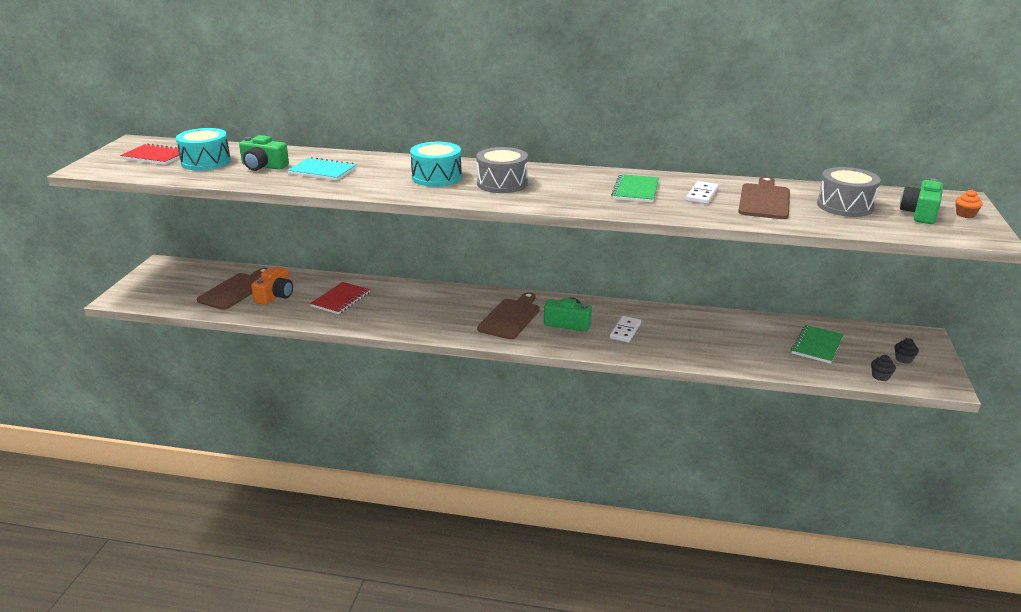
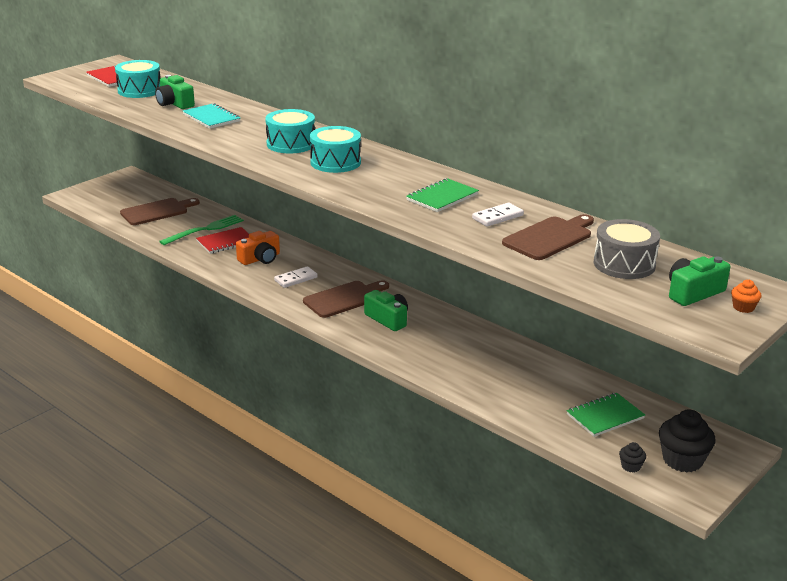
camera: 30 degrees right, 0 degrees up
orange camera [251,267,293,305] -> orange camera moved to [236,231,280,265]
grey drum [476,147,528,193] -> turquoise drum [310,126,361,173]
white domino [610,316,641,343] -> white domino moved to [274,266,318,288]
black cupcake [895,338,919,364] -> black cupcake [659,409,716,473], size x2.08
none -> green fork [159,215,244,245]

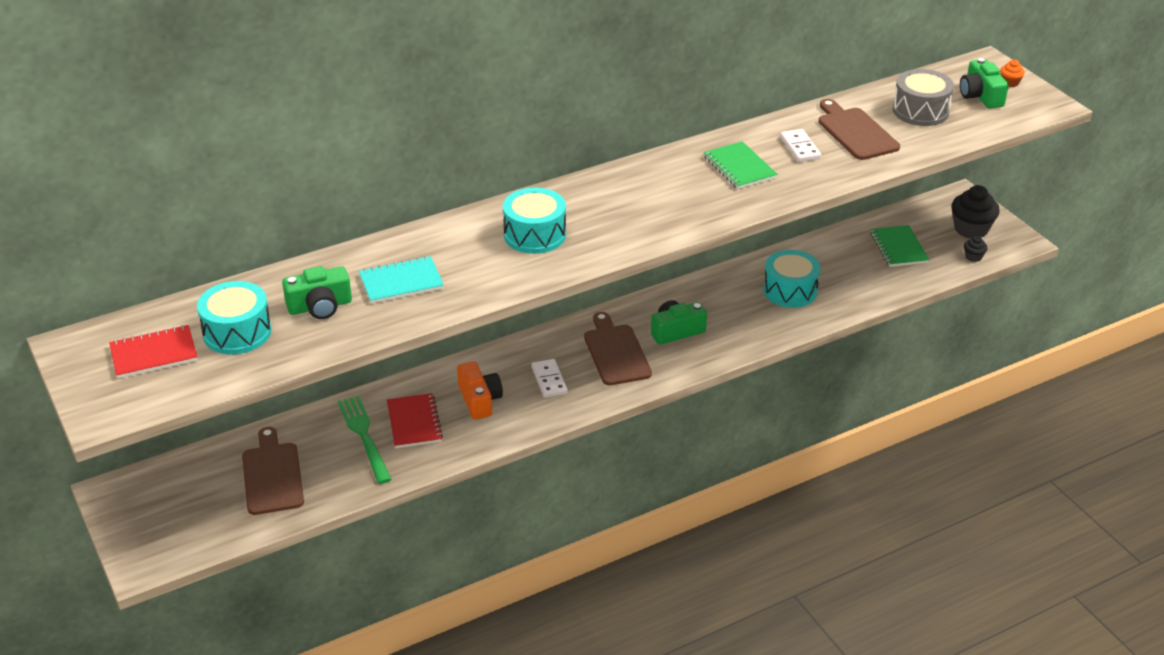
camera: 70 degrees left, 10 degrees up
turquoise drum [310,126,361,173] -> turquoise drum moved to [763,250,820,308]

